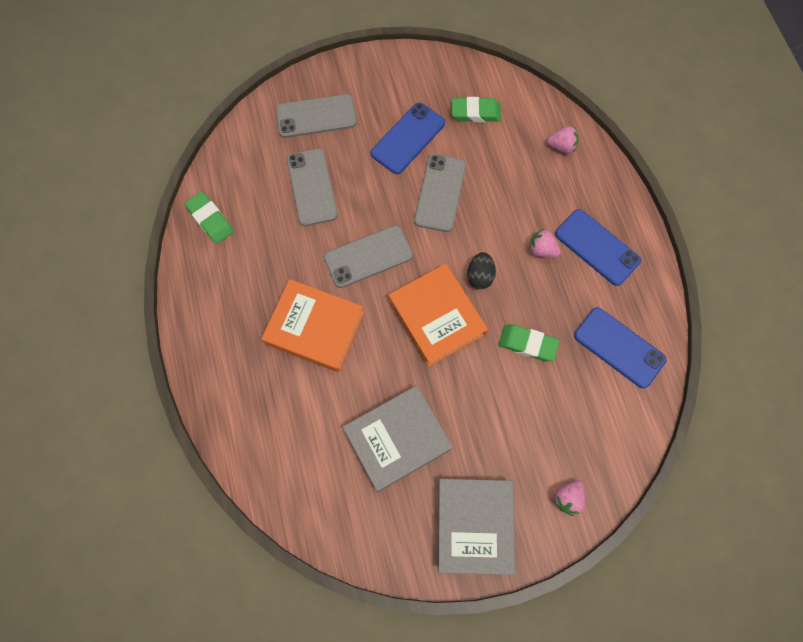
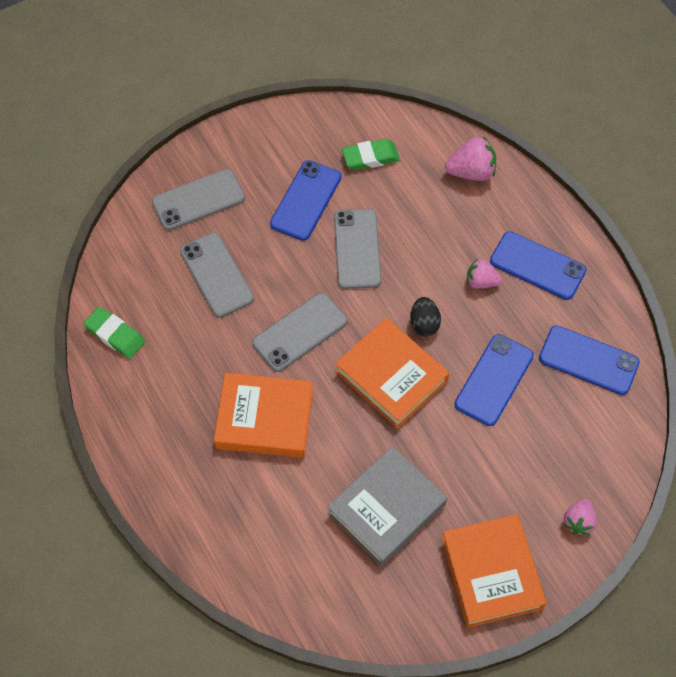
camera: 15 degrees left, 10 degrees down
grey book [437,479,515,575] -> orange book [441,514,547,628]
green eraser [499,324,560,361] -> blue phone [455,334,534,426]
pink strawberry [547,126,579,153] -> pink strawberry [445,136,496,181], size x1.53

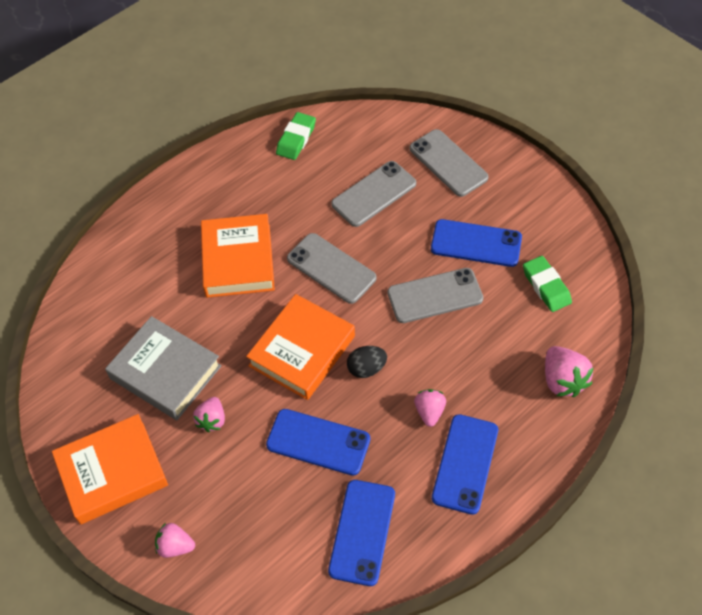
camera: 80 degrees right, 5 degrees down
none -> pink strawberry [193,397,225,432]

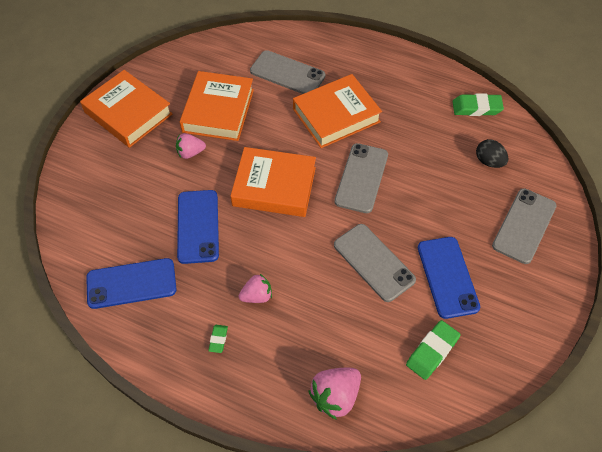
camera: 65 degrees right, 0 degrees up
grey book [105,316,222,420] -> orange book [180,71,254,141]
pink strawberry [155,523,195,558] -> none
grey phone [331,161,416,227] -> grey phone moved to [250,50,326,94]
black egg [347,346,387,378] -> black egg moved to [476,139,508,168]
blue phone [432,414,498,515] -> green eraser [208,325,228,353]

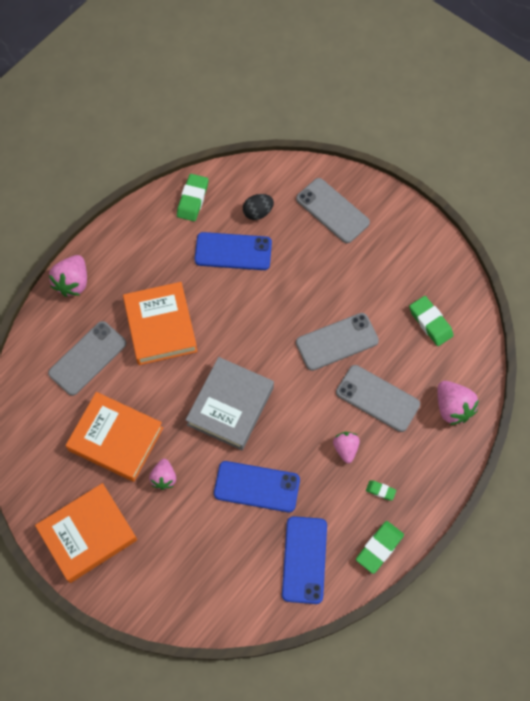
camera: 75 degrees left, 10 degrees up
orange book [231,147,316,217] -> grey book [186,357,274,450]
grey phone [334,143,388,213] -> grey phone moved to [336,365,420,432]
blue phone [418,237,480,319] -> blue phone moved to [195,232,272,270]
none -> pink strawberry [49,255,87,297]
none -> green eraser [356,521,404,574]

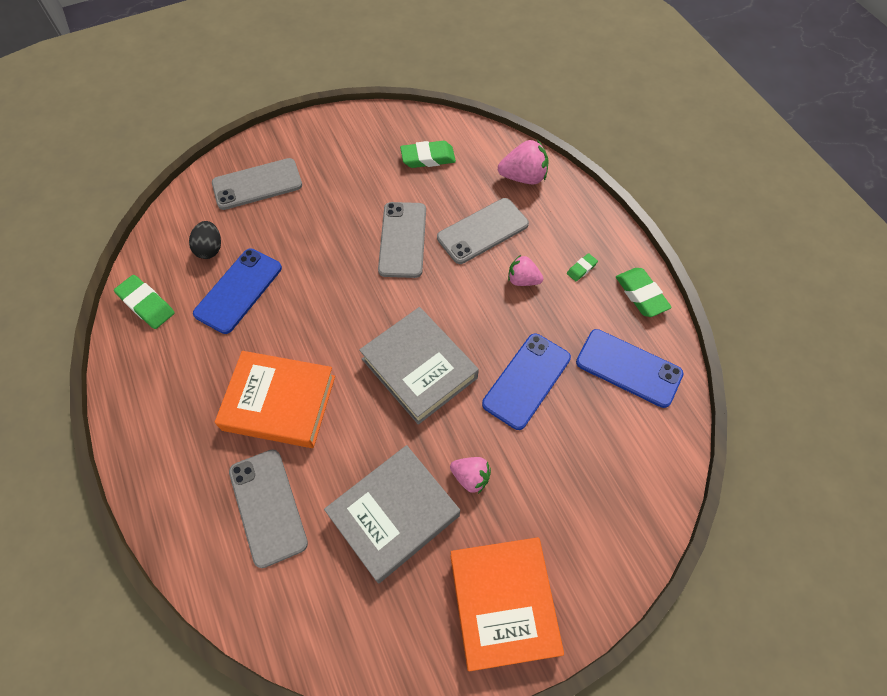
camera: 65 degrees left, 5 degrees down
pink strawberry [49,255,87,297] -> none
orange book [65,392,163,482] -> grey book [324,445,460,583]

